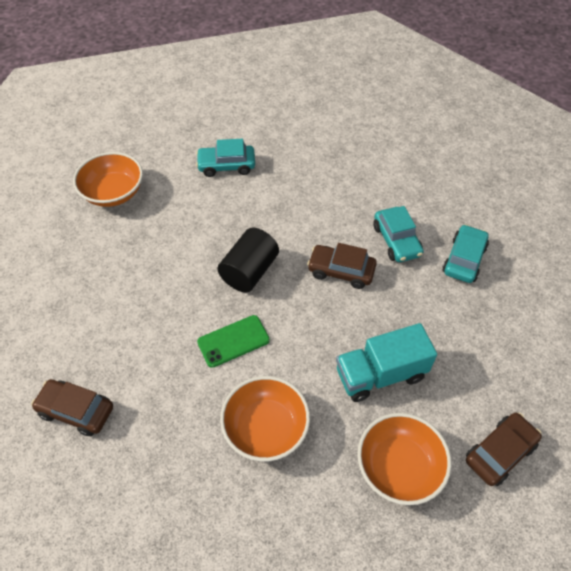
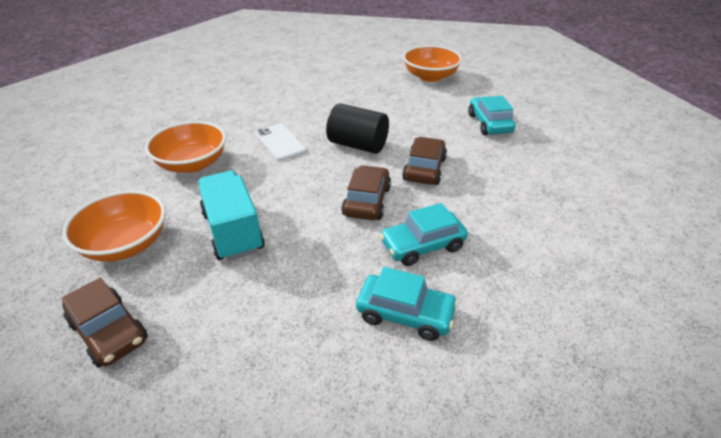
camera: 85 degrees right, 15 degrees down
brown car [31,379,113,436] -> brown car moved to [402,137,447,185]
green phone [197,315,270,368] -> white phone [255,124,307,161]

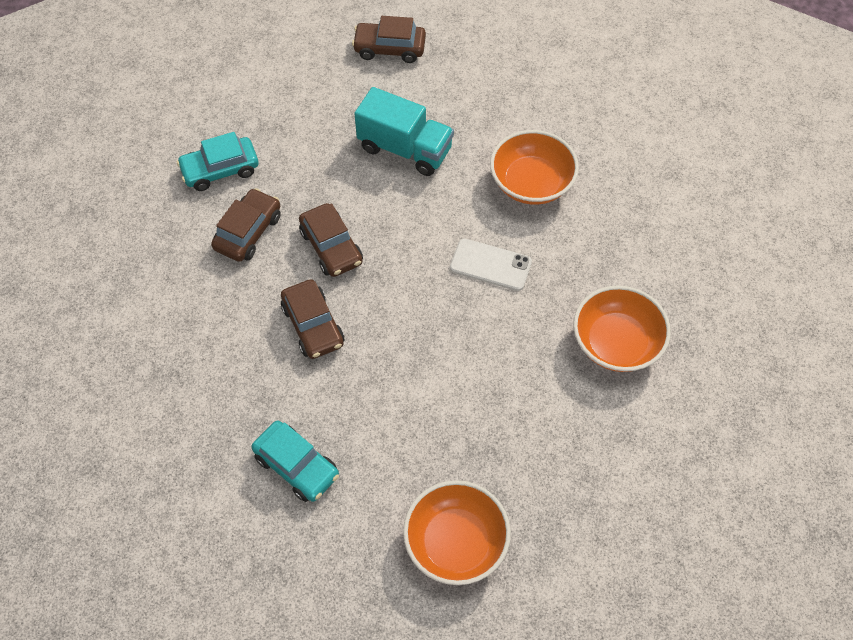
camera: 140 degrees right, 20 degrees up
orange bowl [62,190,166,262] -> orange bowl moved to [573,286,671,372]
black cylinder [326,103,389,154] -> none
turquoise car [380,203,468,266] -> brown car [211,188,281,262]

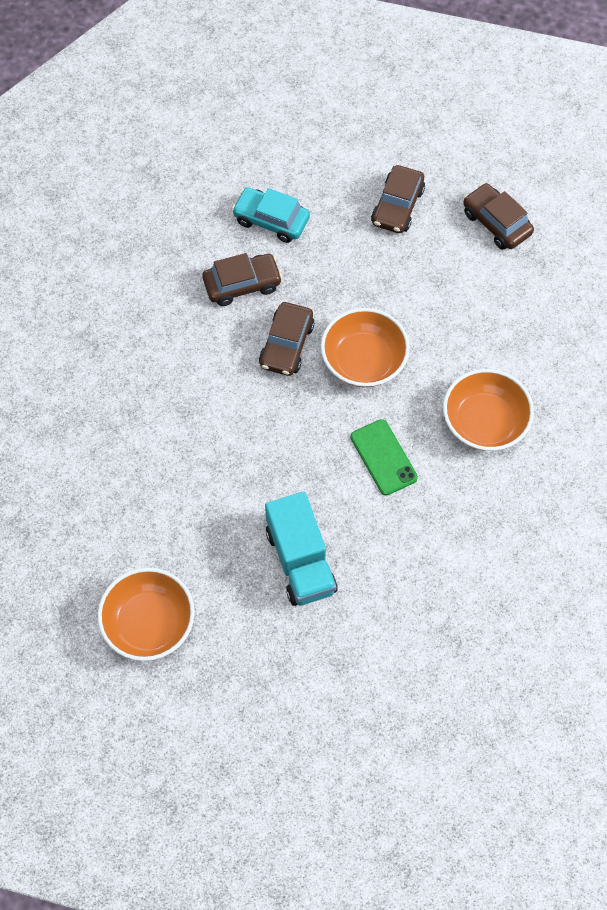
camera: 45 degrees right, 5 degrees up
turquoise car [251,421,339,502] -> none
brown car [281,279,344,359] -> brown car moved to [371,165,425,233]
turquoise truck [354,87,454,176] -> turquoise truck moved to [265,491,337,606]
white phone [450,238,532,291] -> green phone [351,419,418,496]
orange bowl [573,286,671,372] -> orange bowl moved to [321,308,410,387]

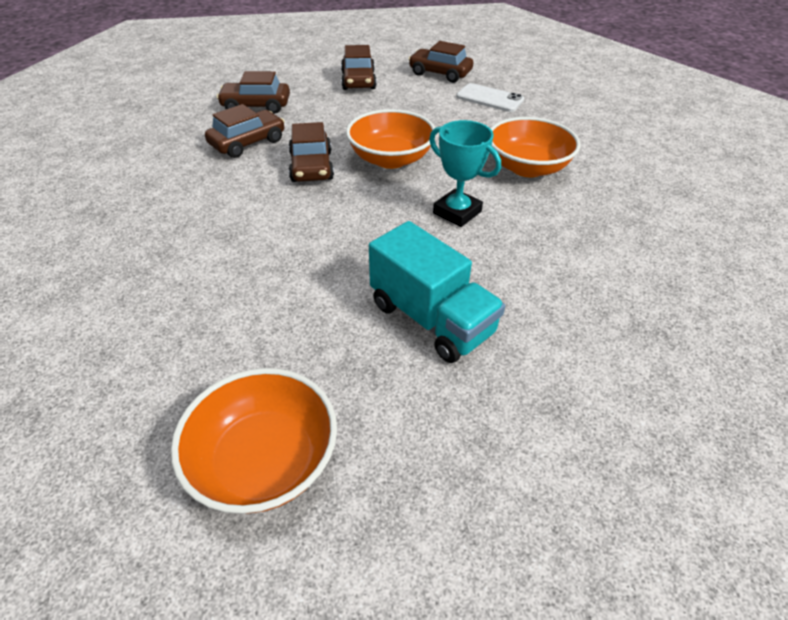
camera: 25 degrees left, 20 degrees down
turquoise car [232,187,310,243] -> brown car [217,71,290,114]
green phone [351,419,418,496] -> turquoise trophy [429,120,501,227]
none -> white phone [456,83,524,112]

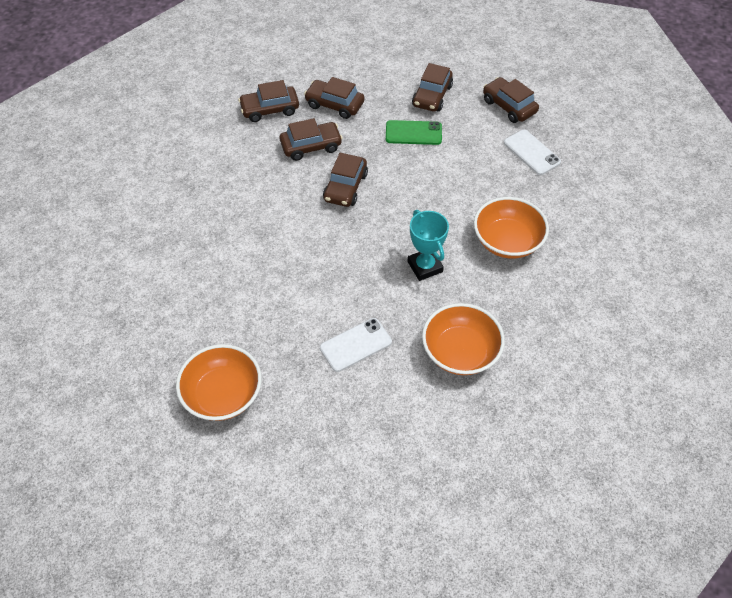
camera: 25 degrees right, 10 degrees up
orange bowl [346,109,436,169] -> orange bowl moved to [422,303,505,375]
turquoise truck [369,221,505,363] -> white phone [320,318,392,372]
none -> brown car [238,80,299,122]
none -> green phone [386,120,442,145]

